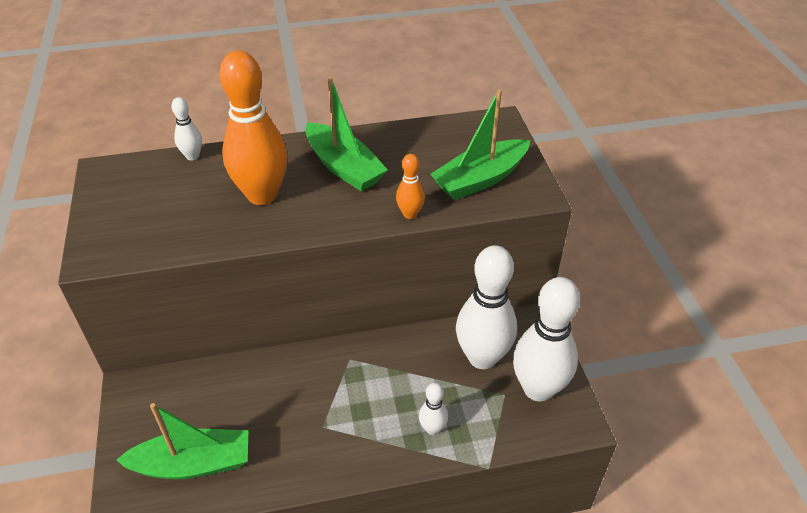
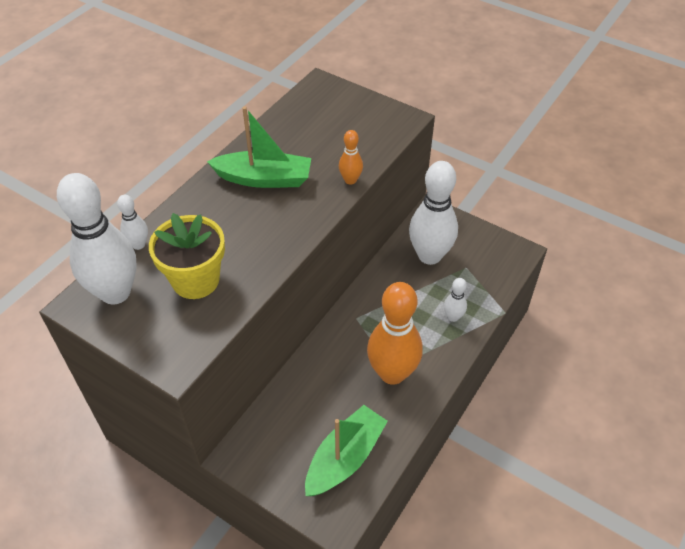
camera: 45 degrees left, 5 degrees up
orange bowling pin [219,50,288,205] -> orange bowling pin moved to [367,282,423,385]
green boat [430,89,530,200] -> none
white bowling pin [513,277,580,402] -> white bowling pin moved to [57,173,137,304]
none -> yellow flower pot [149,213,225,299]

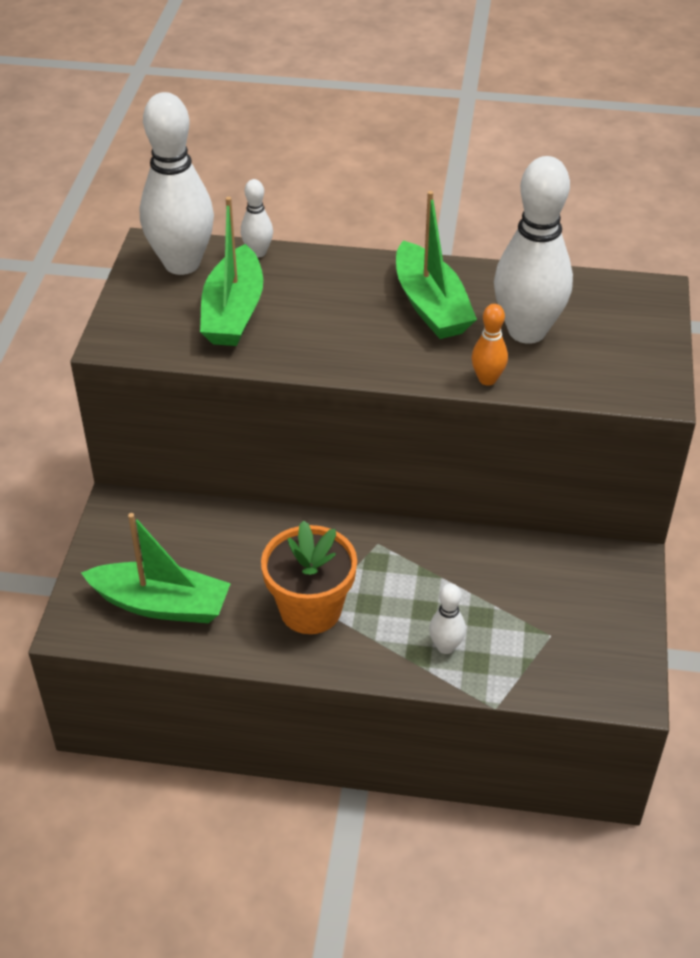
camera: 65 degrees right, 5 degrees down
yellow flower pot [149,213,225,299] -> green boat [200,197,263,346]
orange bowling pin [367,282,423,385] -> orange flower pot [261,520,357,634]
white bowling pin [409,161,458,265] -> white bowling pin moved to [494,156,573,344]

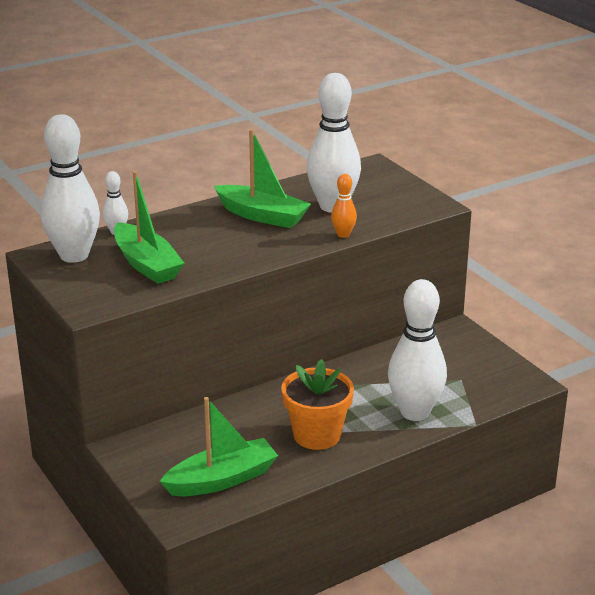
camera: 40 degrees left, 15 degrees down
white bowling pin [429,583,466,654] -> white bowling pin [388,279,447,421], size x2.20

